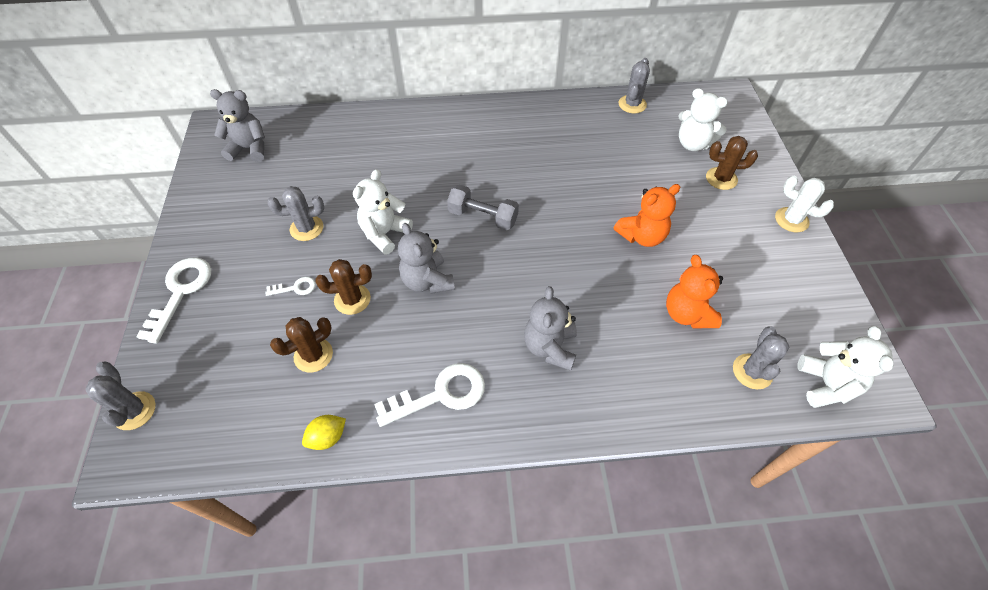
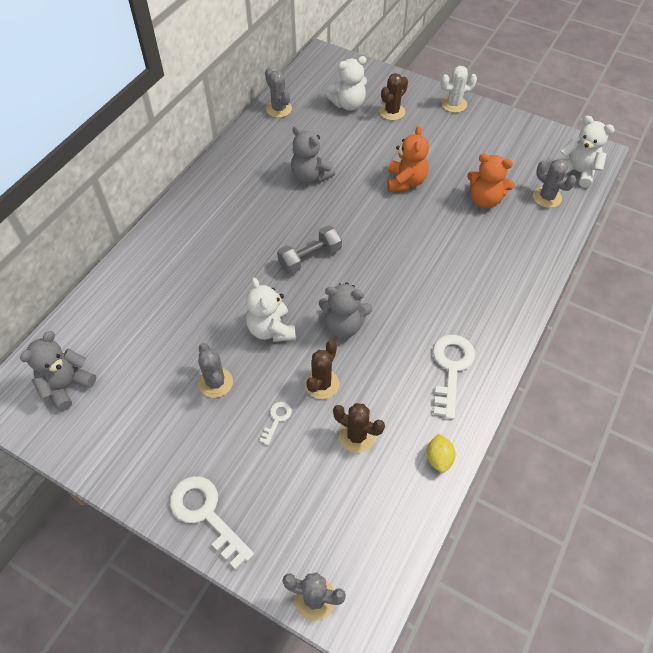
camera: 55 degrees left, 0 degrees up
grey cactus [267,186,324,241] -> grey cactus turned 45 degrees counterclockwise [198,343,233,398]
brown cactus [270,317,333,372] -> brown cactus turned 60 degrees counterclockwise [333,403,385,453]
grey teddy bear [524,286,577,371] -> grey teddy bear moved to [291,126,335,184]

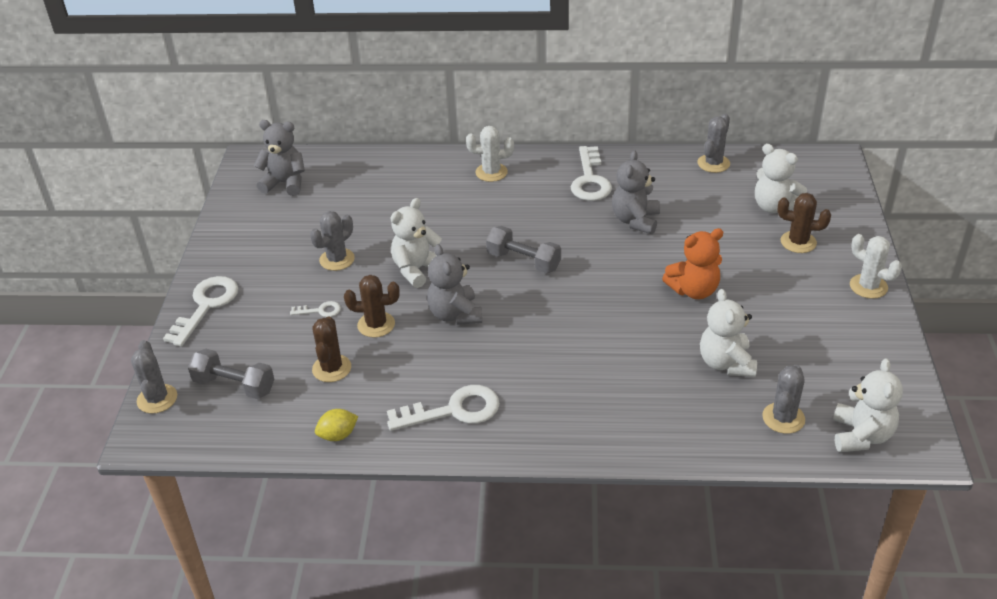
camera: 65 degrees right, 15 degrees down
orange teddy bear [467,153,515,208] -> white teddy bear [700,289,757,377]
none -> grey dumbbell [188,349,274,399]
none -> white cactus [466,126,514,182]
none -> white key [571,146,612,201]

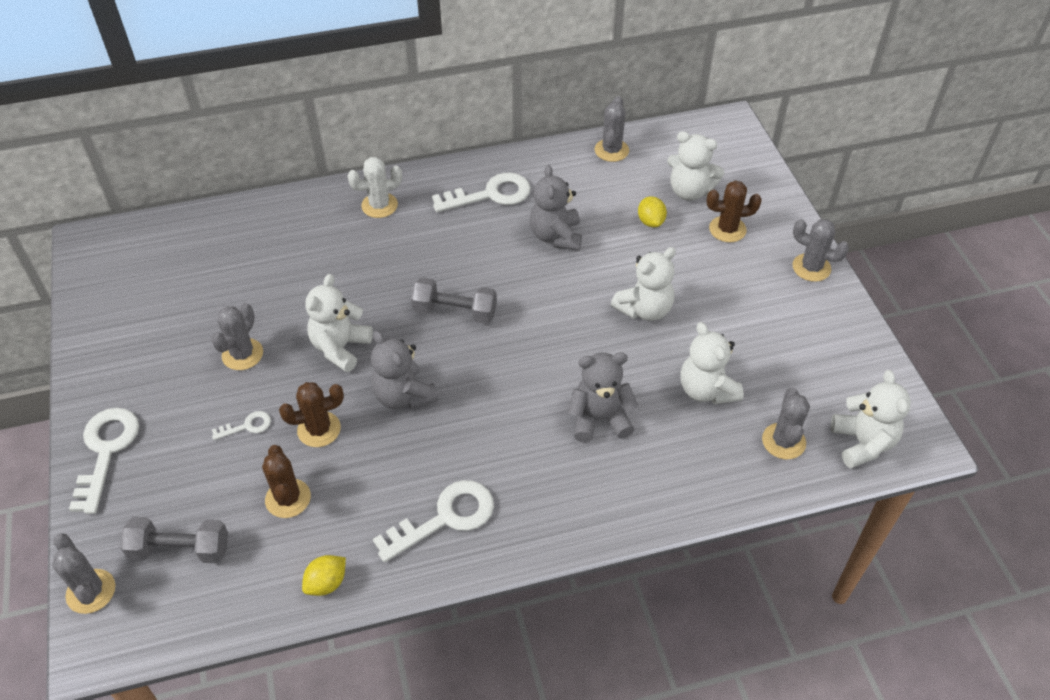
camera: 20 degrees left, 10 degrees up
grey teddy bear [254,120,305,196] -> grey teddy bear moved to [568,353,638,443]
white key [571,146,612,201] -> white key turned 90 degrees counterclockwise [432,173,531,212]
orange teddy bear [662,228,723,299] -> white teddy bear [611,247,676,321]
white cactus [850,234,902,299] -> grey cactus [793,219,849,282]
none -> yellow lemon [638,196,667,227]

